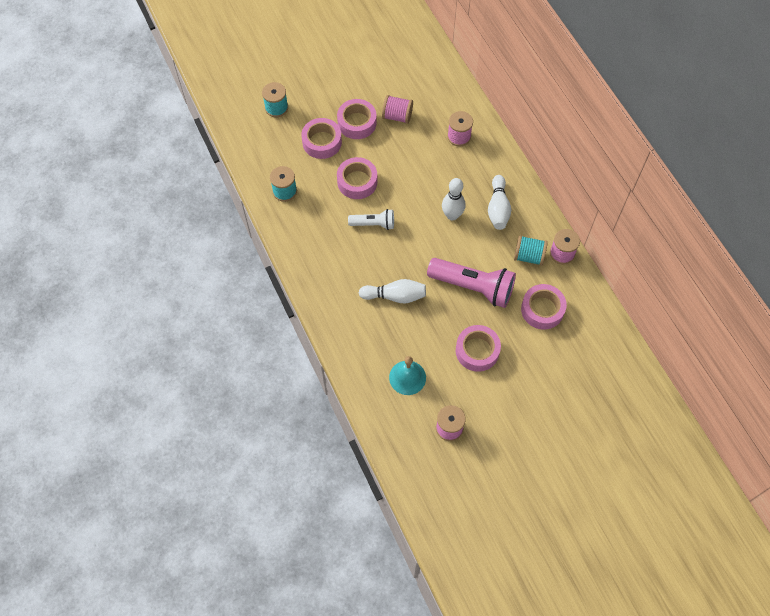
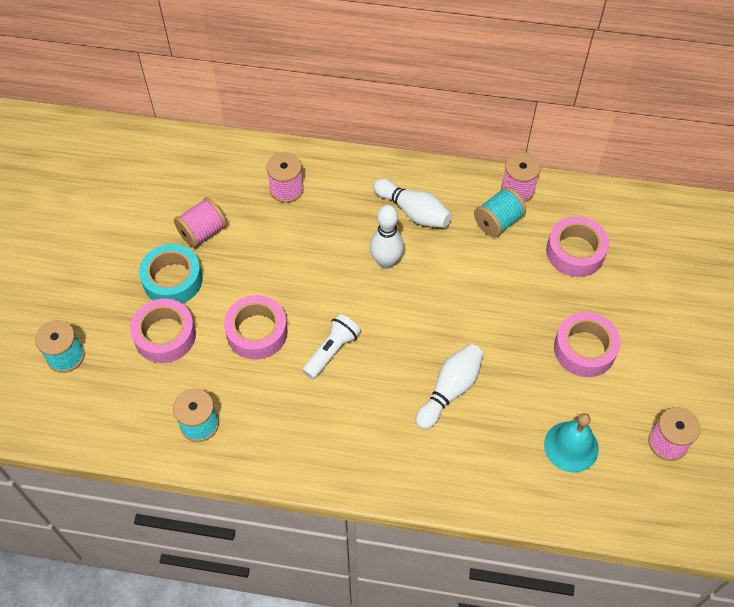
camera: 55 degrees left, 5 degrees down
pink tape [337,99,377,139] -> turquoise tape [139,244,202,304]
pink flashlight [427,258,516,308] -> none

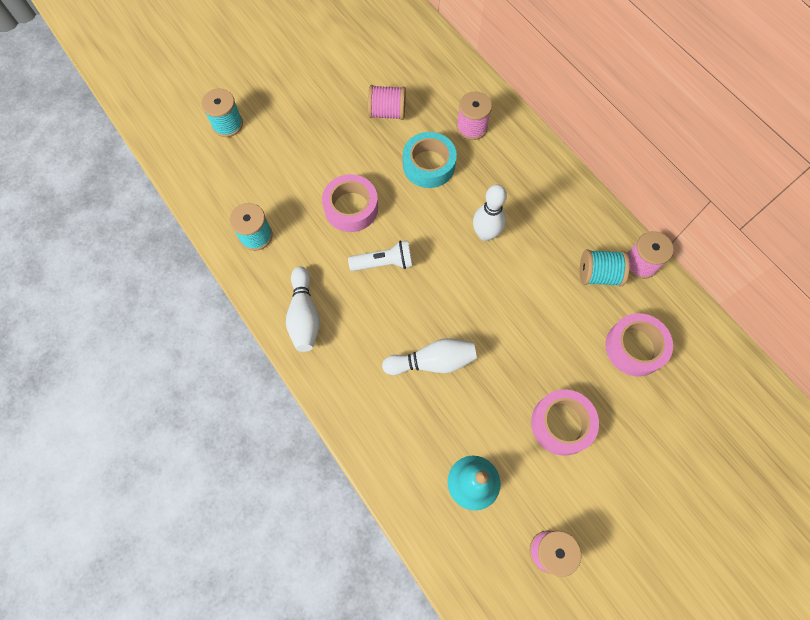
camera: 45 degrees right, 10 degrees up
pink tape [130,299,196,363] -> none
turquoise tape [139,244,202,304] -> turquoise tape moved to [403,132,457,188]
white bowling pin [373,178,452,228] -> white bowling pin moved to [286,266,320,352]

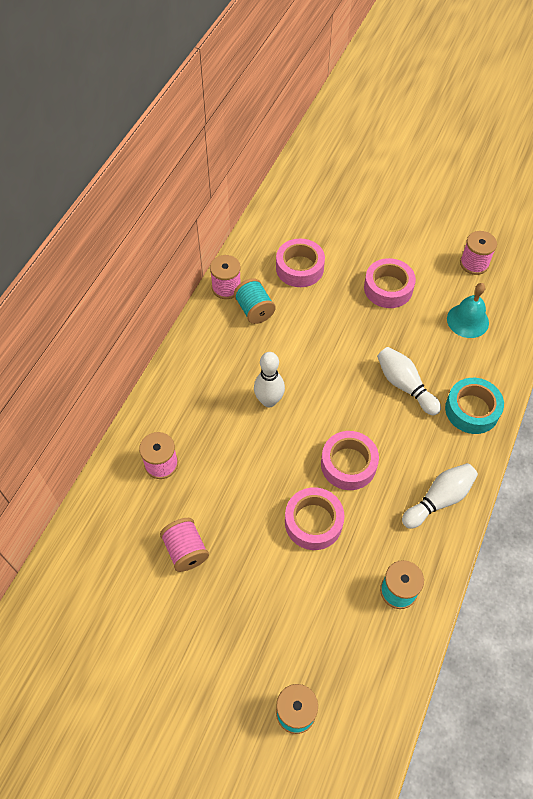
camera: 120 degrees left, 10 degrees down
white flashlight [348,240,412,271] -> pink tape [321,431,379,490]
turquoise tape [403,132,457,188] -> turquoise tape moved to [445,378,504,434]

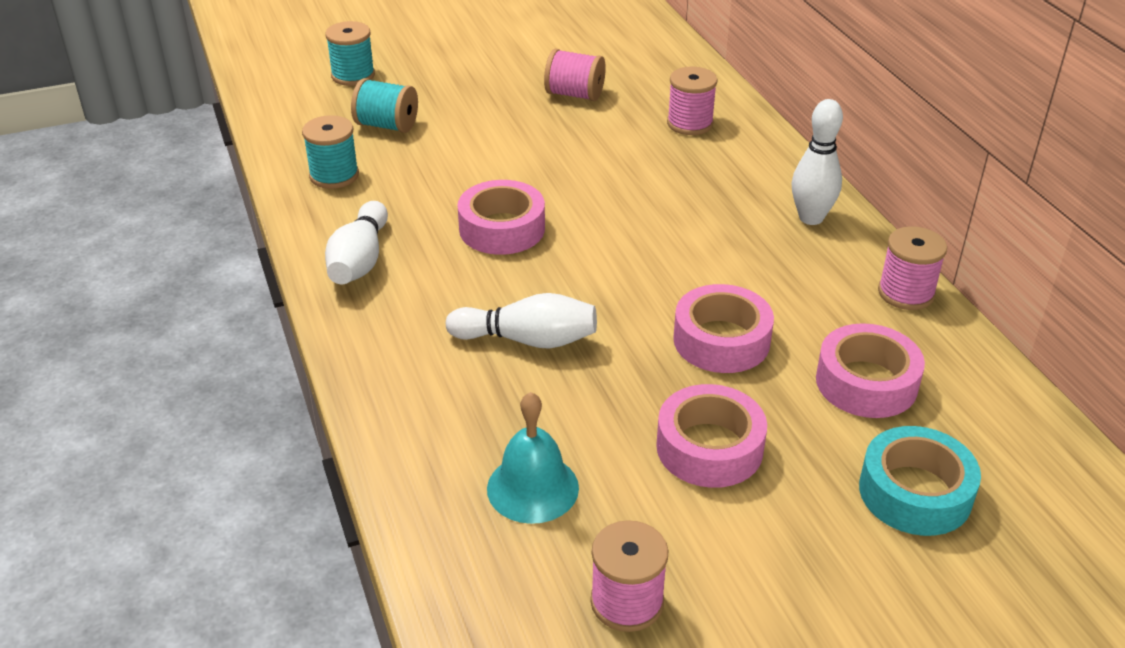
camera: 135 degrees right, 20 degrees down
turquoise spool [234,278,276,324] -> turquoise spool moved to [351,78,418,133]
white bowling pin [254,352,285,407] -> white bowling pin moved to [792,99,843,225]
pink tape [285,487,345,550] -> pink tape moved to [673,284,774,373]
turquoise tape [445,378,504,434] -> turquoise tape moved to [859,426,981,536]

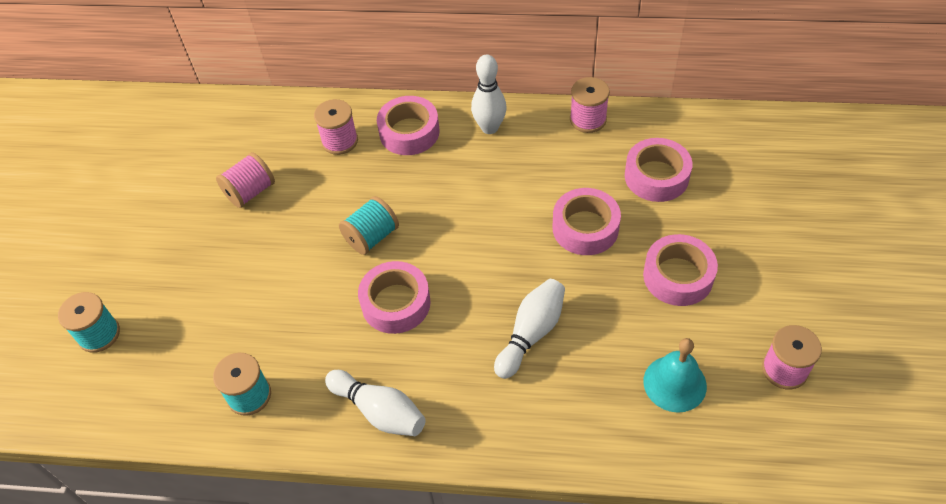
camera: 60 degrees left, 15 degrees up
turquoise spool [351,78,418,133] -> turquoise spool moved to [339,196,399,255]
turquoise tape [859,426,981,536] -> none
none -> pink tape [377,96,439,155]

